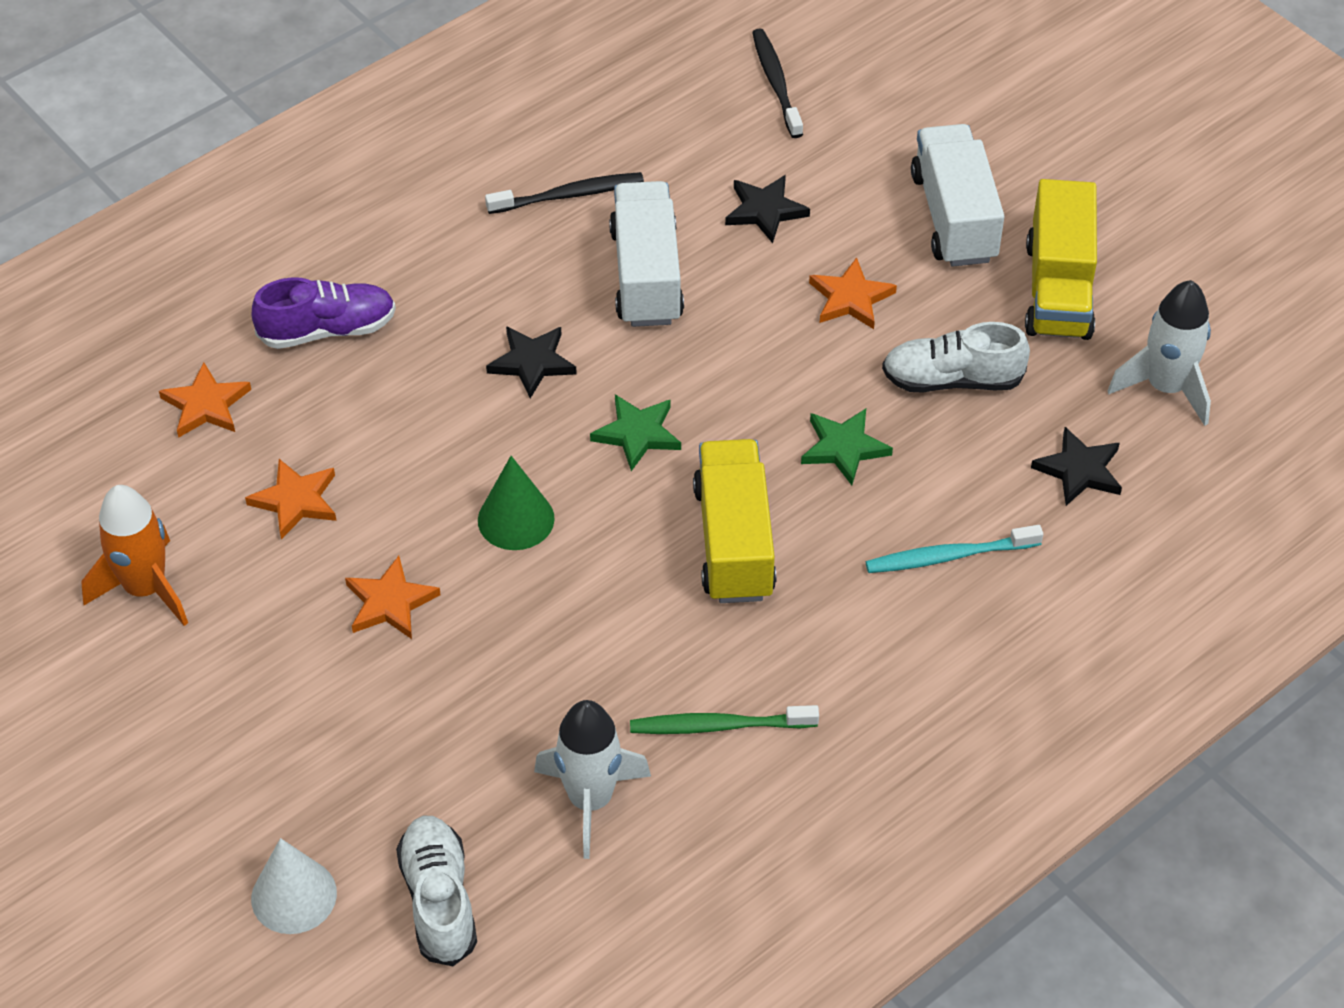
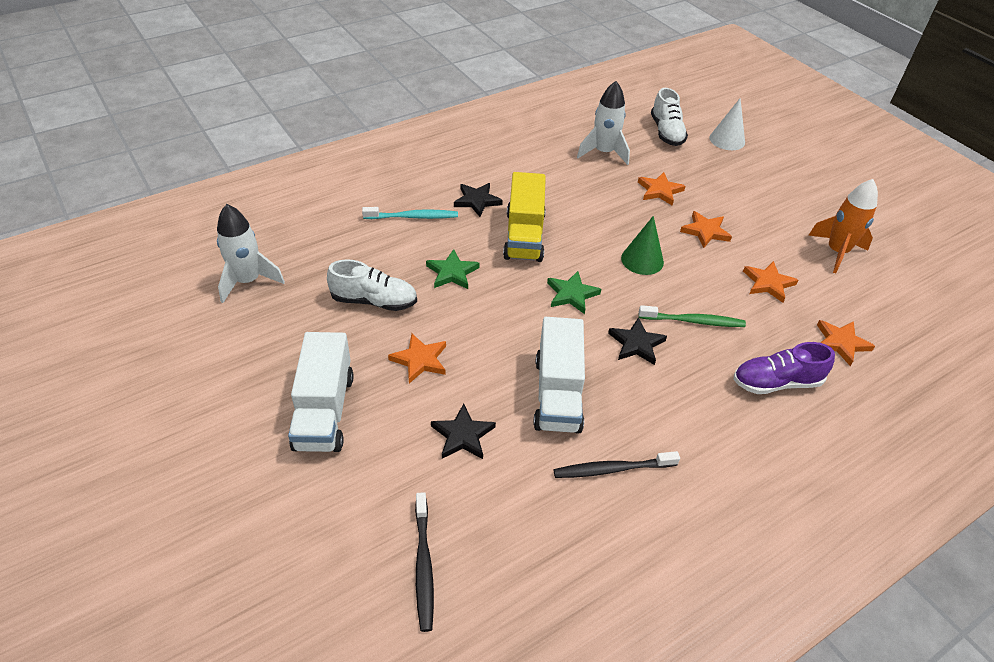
camera: 175 degrees left, 5 degrees down
green toothbrush [630,705,819,734] -> green toothbrush moved to [639,305,746,327]
yellow truck [1025,179,1097,340] -> none
black star [1031,427,1122,506] -> black star moved to [454,183,503,217]
none -> orange star [638,172,685,206]

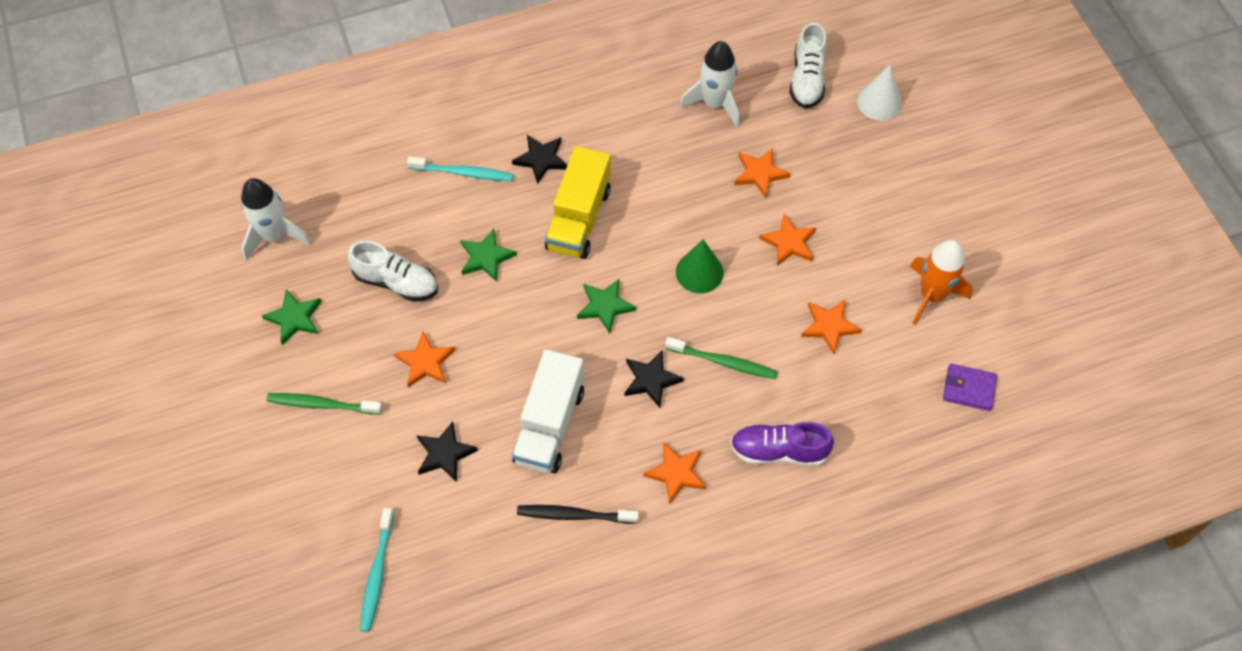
camera: 15 degrees right, 15 degrees up
white truck [288,332,353,452] -> green toothbrush [267,393,383,415]
black toothbrush [415,492,434,632] -> turquoise toothbrush [360,508,394,632]
orange star [817,320,875,366] -> orange star moved to [643,442,706,503]
none -> green star [262,289,322,345]
none -> purple wallet [943,363,997,411]

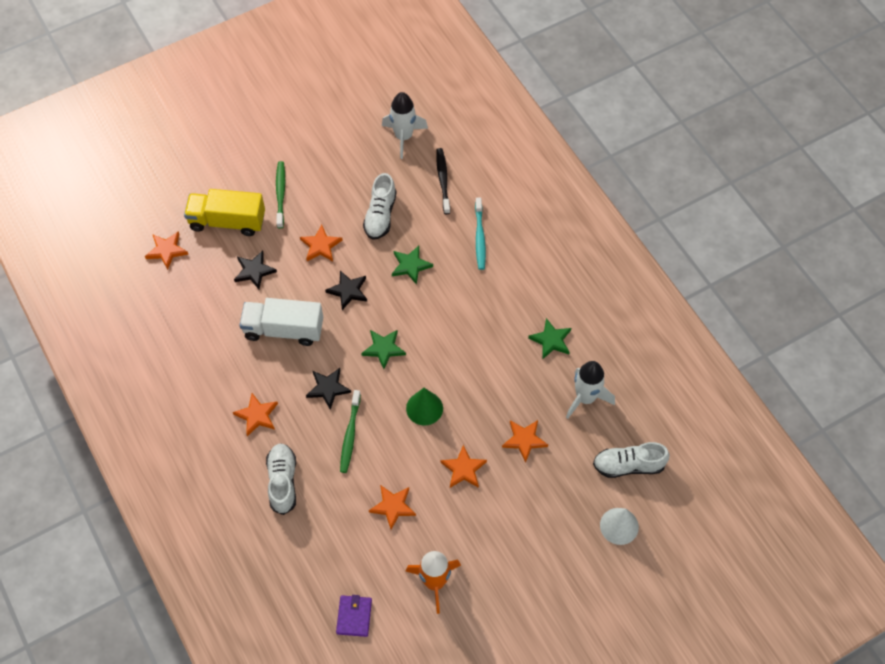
camera: 80 degrees right, 0 degrees up
green star [262,289,322,345] -> green star moved to [528,318,571,359]
turquoise toothbrush [360,508,394,632] -> orange star [145,231,189,270]
black star [512,135,567,184] -> black star moved to [325,270,367,310]
black toothbrush [517,505,639,524] -> black toothbrush moved to [436,148,450,214]
yellow truck [545,146,611,259] -> yellow truck moved to [184,189,265,236]
purple shoe [730,422,834,466] -> white shoe [266,443,296,515]

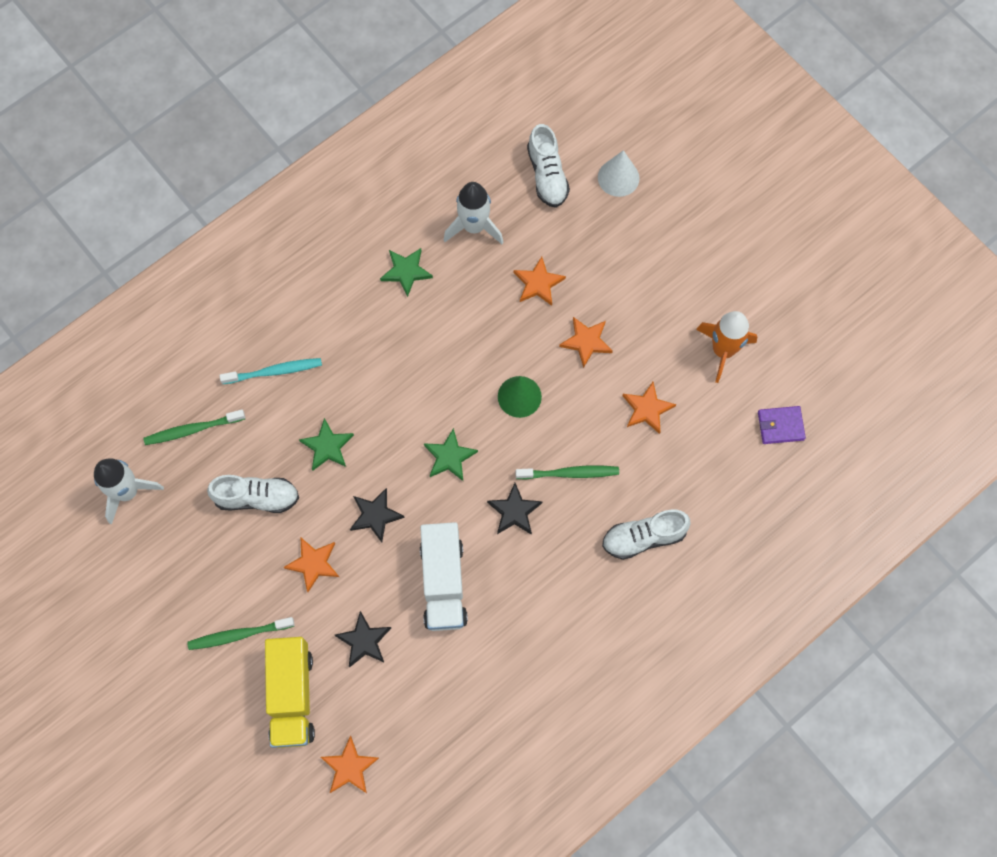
camera: 100 degrees left, 10 degrees up
orange star [233,393,278,436] -> none
black toothbrush [436,148,450,214] -> green toothbrush [143,409,245,445]

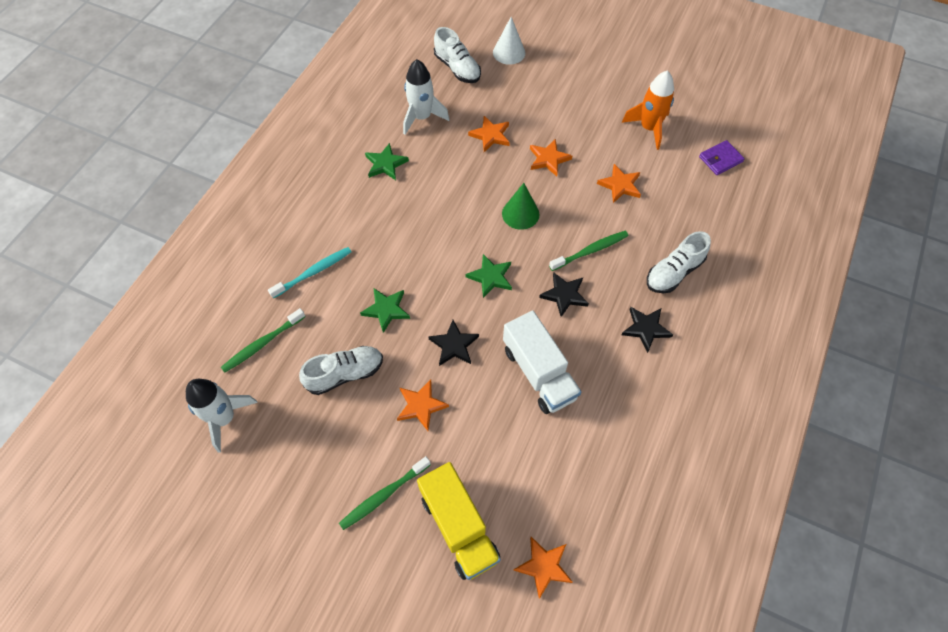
camera: 25 degrees left, 10 degrees down
black star [335,611,391,668] -> black star moved to [622,307,673,353]

